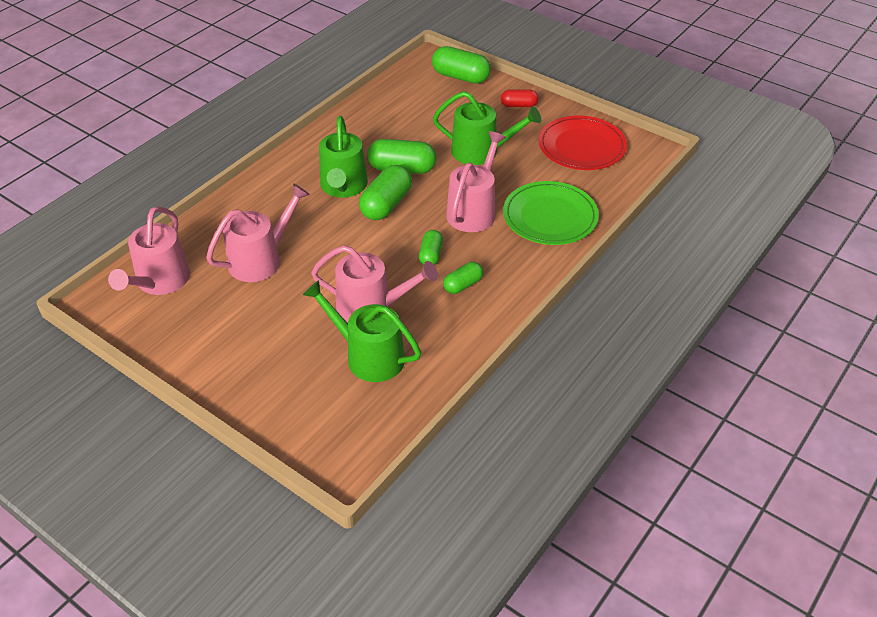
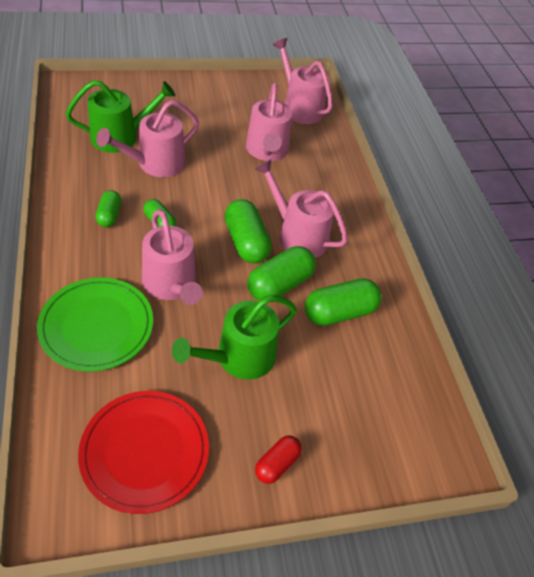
camera: 125 degrees right, 5 degrees up
green watering can [319,116,368,198] -> pink watering can [255,160,348,258]
green capsule [432,46,491,84] -> green capsule moved to [305,278,382,326]

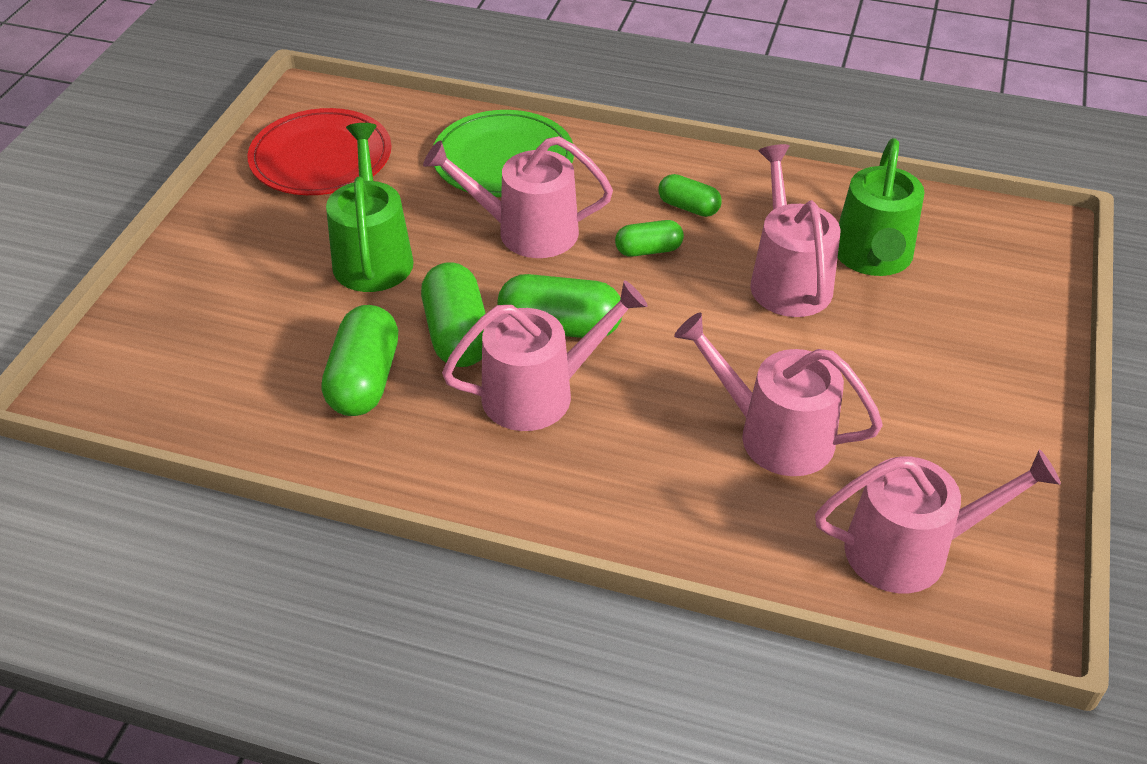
camera: 125 degrees right, 5 degrees down
red capsule [255,435,302,484] -> none

